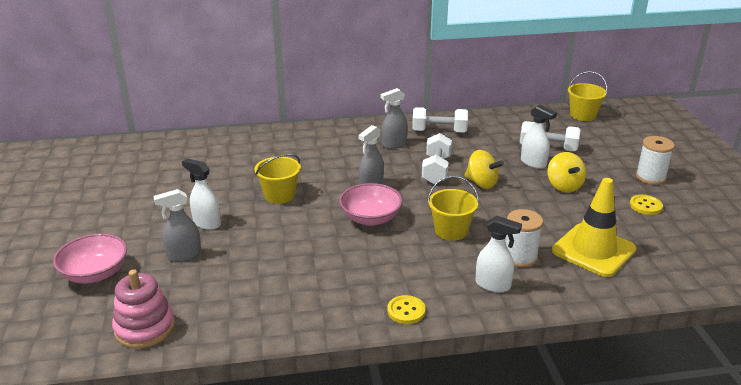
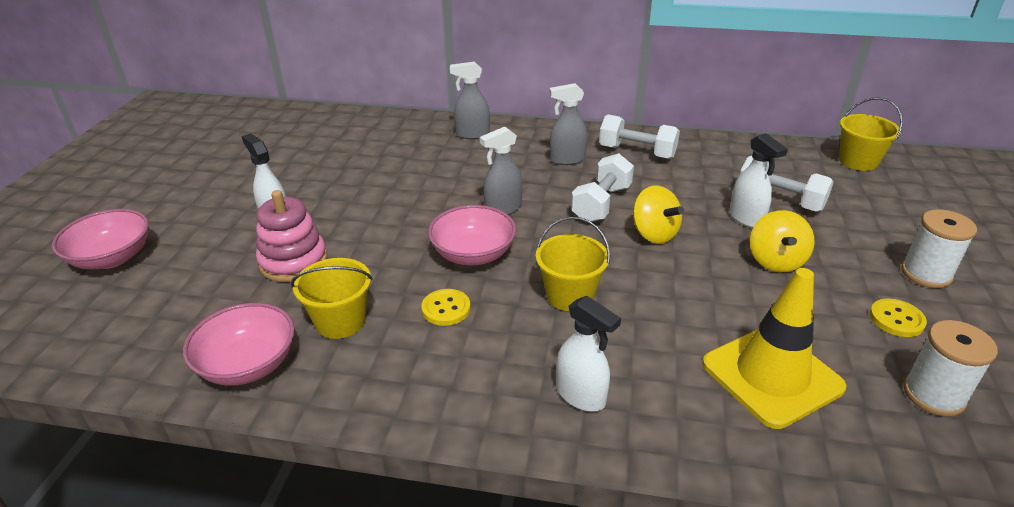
camera: 20 degrees right, 5 degrees up
pink stacking toy [112,269,175,349] -> pink stacking toy moved to [256,190,327,282]
grey spray bottle [153,189,201,262] -> grey spray bottle moved to [450,62,490,139]
yellow bucket [255,154,301,204] -> yellow bucket moved to [291,258,373,339]
yellow button [387,295,426,324] -> yellow button moved to [421,289,471,326]
white spool [505,209,543,267] -> white spool moved to [903,320,998,416]
none -> pink bowl [183,303,295,386]

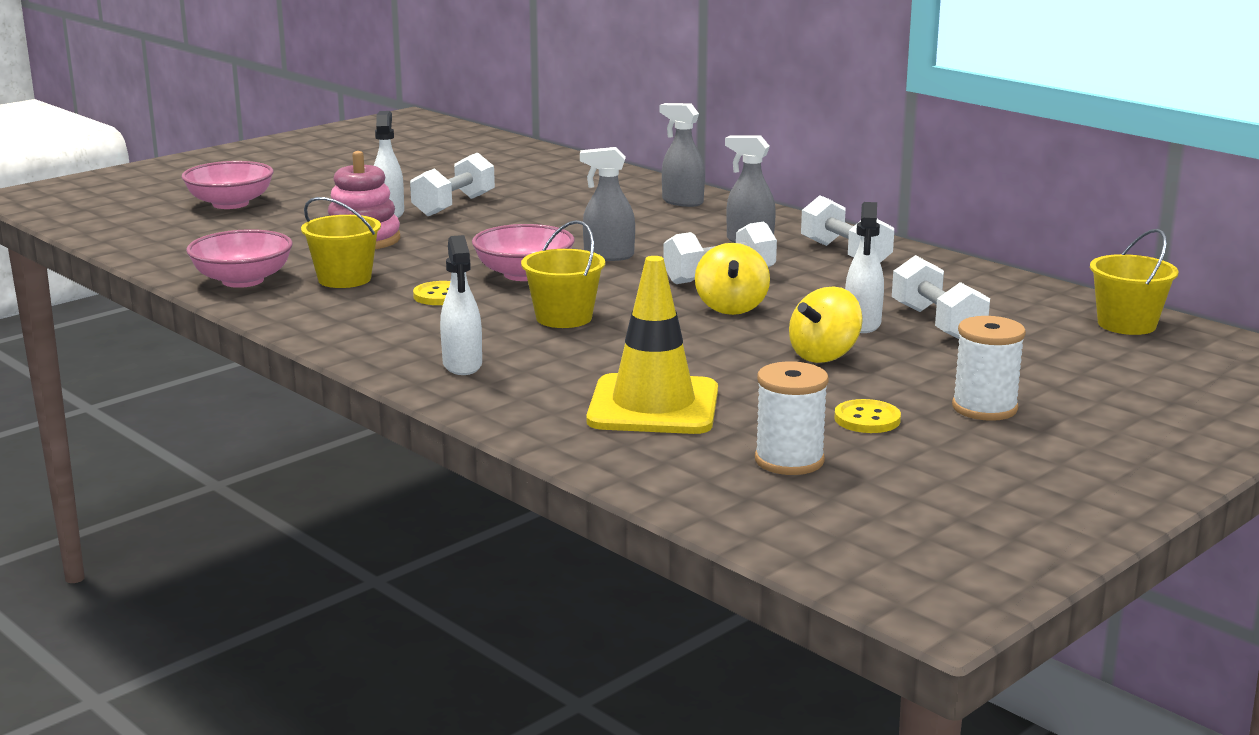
camera: 35 degrees right, 15 degrees down
none -> white dumbbell [410,153,495,216]

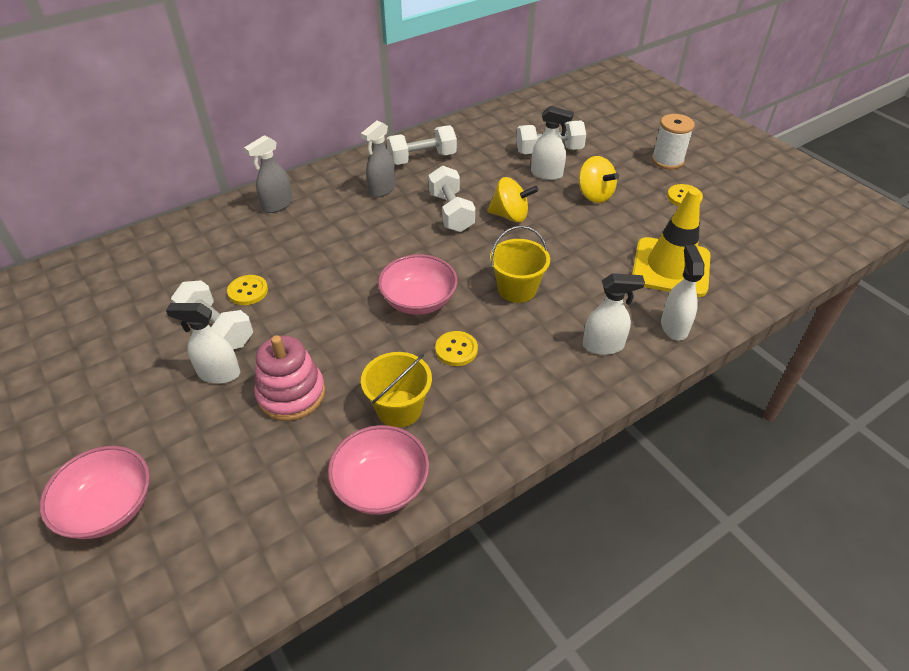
camera: 80 degrees left, 25 degrees up
grey spray bottle [580,147,635,261] -> none
white spool [755,361,829,475] -> none
yellow bucket [1090,229,1178,335] -> none
none -> yellow button [227,275,268,305]
none -> white spray bottle [661,245,704,341]

